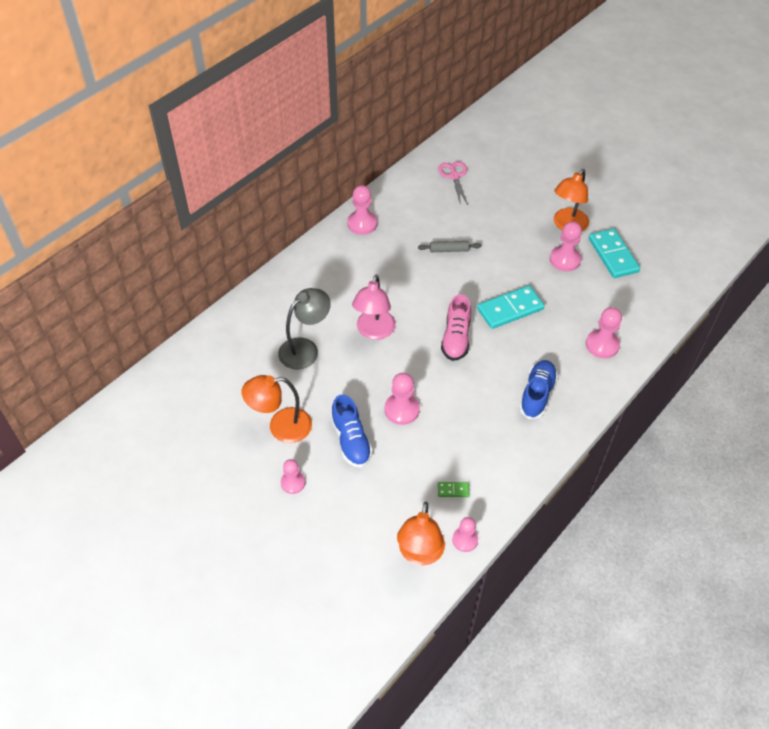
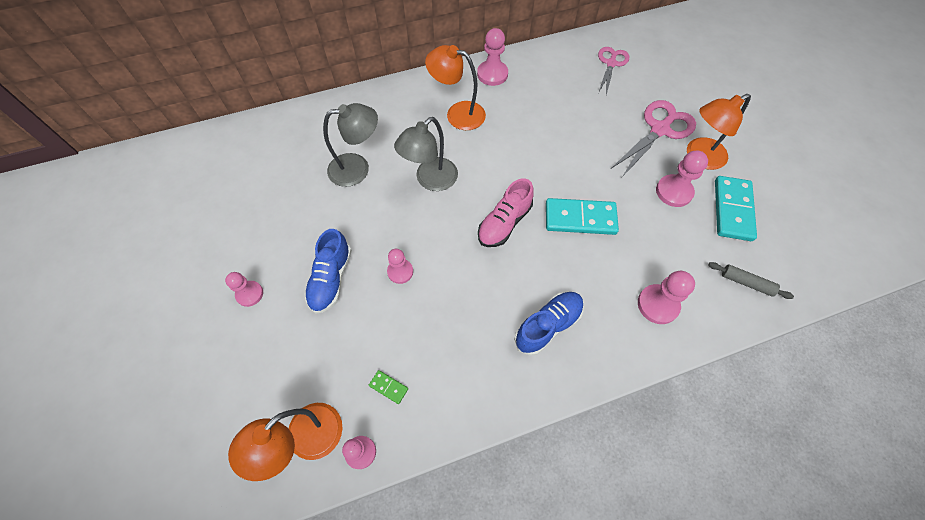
camera: 30 degrees right, 10 degrees up
orange lamp [242,375,312,443] -> orange lamp moved to [425,45,486,130]
pink lamp [352,274,396,340] -> grey lamp [394,117,458,191]
pink pawn [384,373,420,425] -> pink pawn [387,249,413,284], size x0.66
grey rolling pin [418,241,481,252] -> grey rolling pin moved to [708,262,794,299]
none -> pink scissors [612,100,696,177]

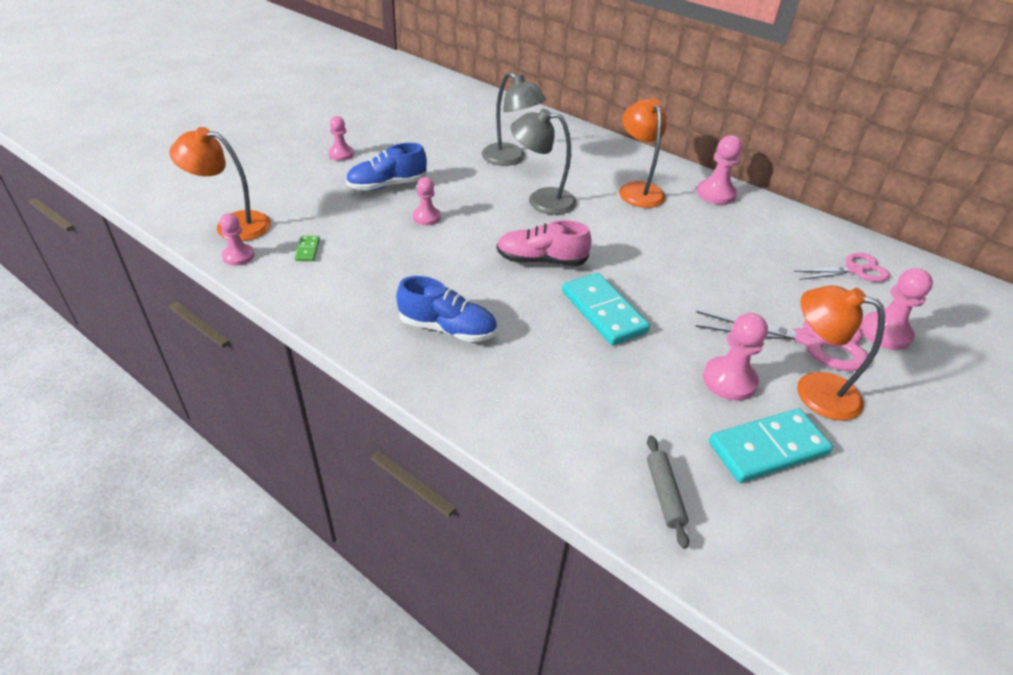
camera: 55 degrees right, 20 degrees down
pink pawn [638,271,695,324] -> pink pawn moved to [860,268,933,350]

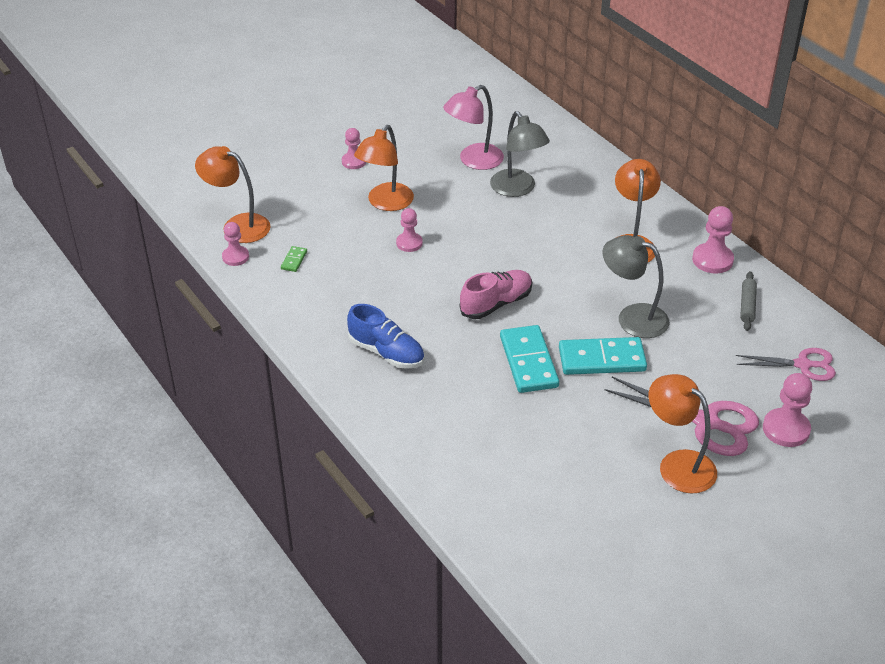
camera: 20 degrees right, 0 degrees up
blue shoe [346,143,427,191] -> orange lamp [354,125,414,211]
pink shoe [497,220,592,266] -> pink shoe turned 120 degrees clockwise [460,270,532,319]
grey lamp [510,109,577,215] -> grey lamp moved to [602,235,670,338]
grey rolling pin [647,436,689,549] -> grey rolling pin moved to [740,271,757,331]
pink pawn [703,313,768,401] -> none
turquoise domino [709,408,833,483] -> turquoise domino moved to [559,337,647,375]
none -> pink lamp [443,85,504,170]

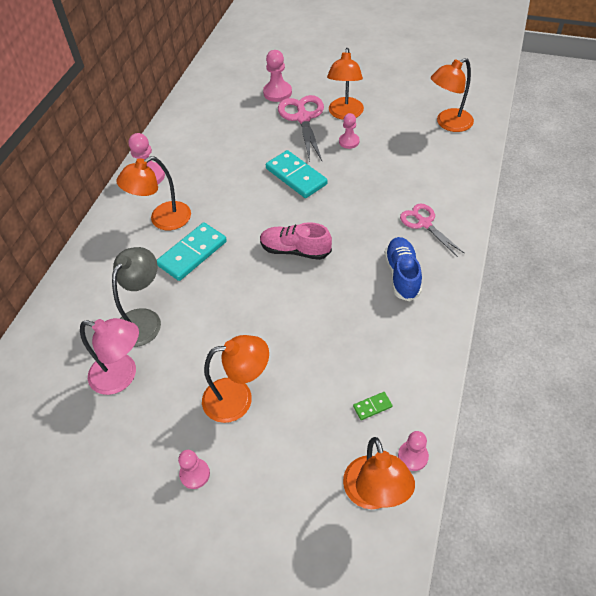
camera: 125 degrees left, 10 degrees up
pink pawn [396,208,423,252] -> pink pawn moved to [339,113,360,149]
turquoise domino [500,325,559,393] -> turquoise domino moved to [157,223,227,281]
grey lamp [602,235,670,338] -> none
pink scissors [736,348,836,381] -> pink scissors moved to [400,204,465,257]
grey rolling pin [740,271,757,331] -> none
none -> orange lamp [431,58,474,132]

